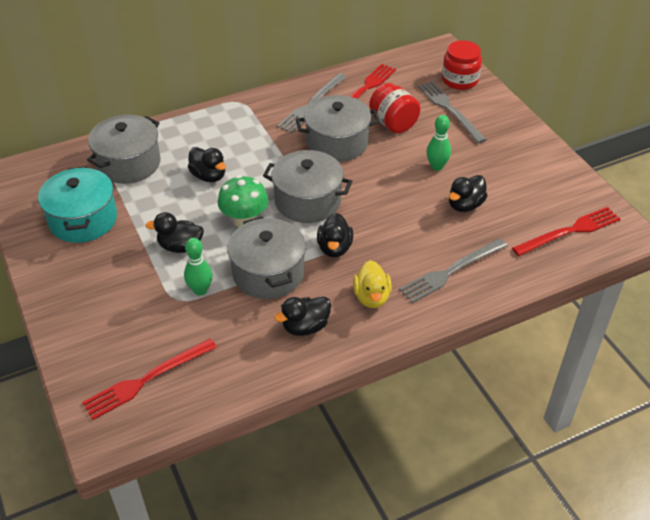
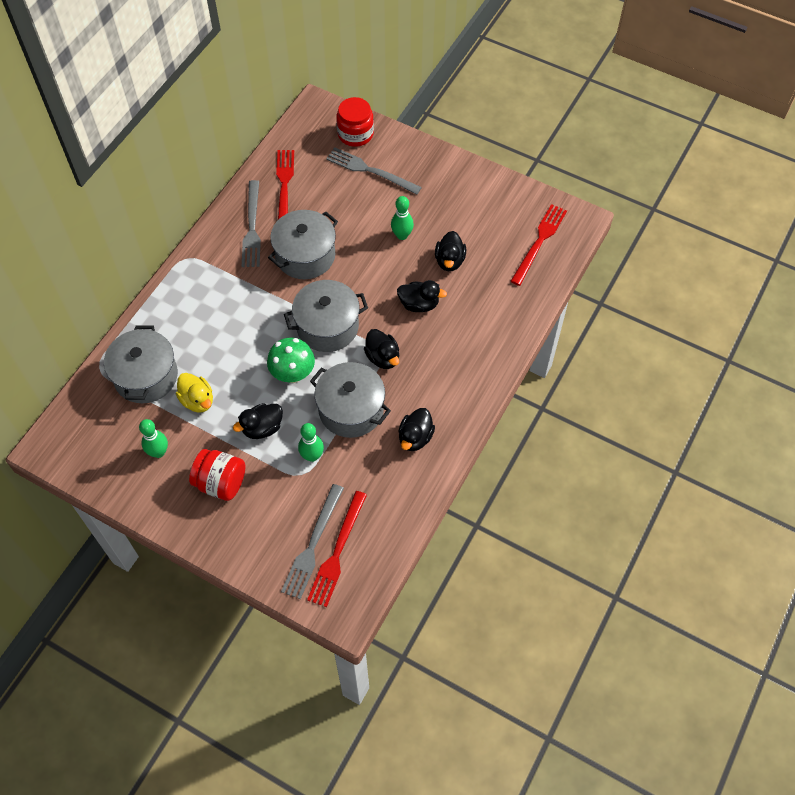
camera: 35 degrees left, 15 degrees up
turquoise pot [38,166,117,243] -> green bowling pin [139,419,168,458]
black duck [188,147,226,182] -> black duck moved to [397,280,447,312]
yellow duck [353,260,392,308] -> yellow duck moved to [176,373,213,413]
red jar [369,83,421,133] -> red jar moved to [189,449,246,501]
grey fork [399,238,508,303] -> grey fork moved to [281,484,344,599]

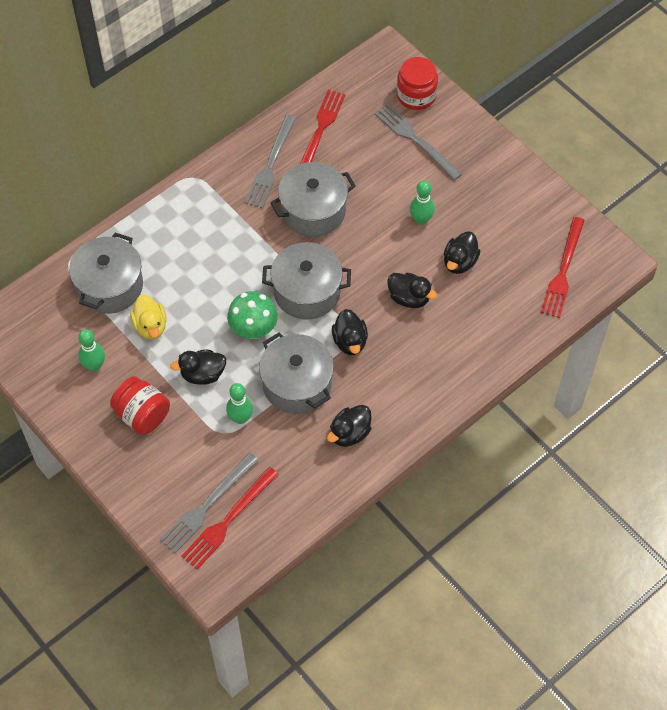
camera: 20 degrees right, 0 degrees up
red fork [510,204,567,286] -> red fork turned 150 degrees clockwise [541,217,585,318]

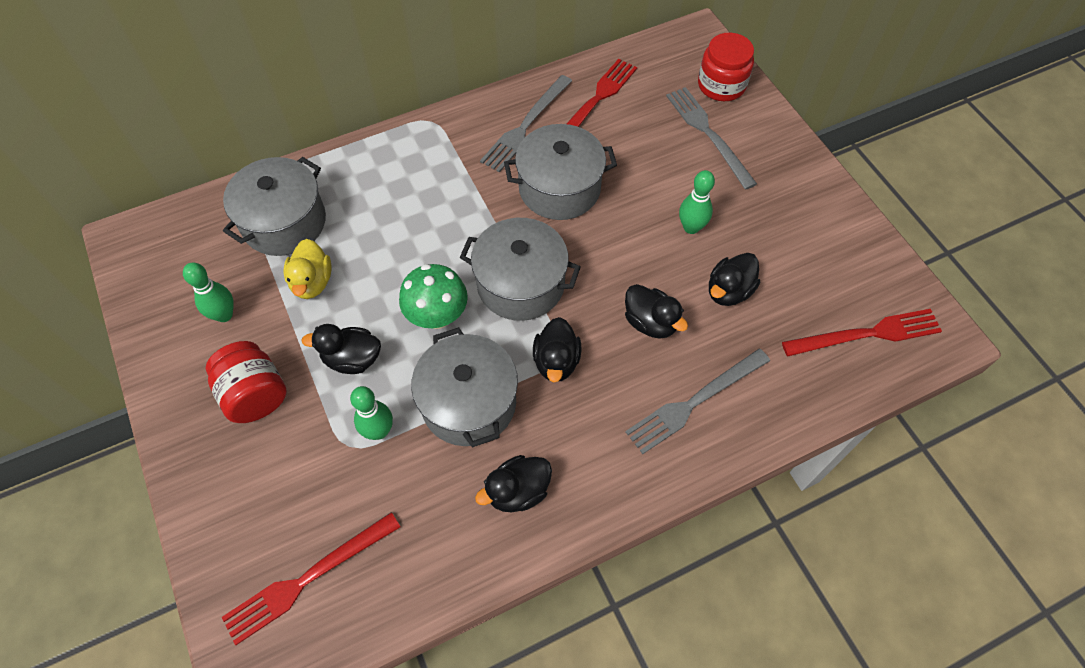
camera: 15 degrees right, 0 degrees up
grey fork [160,453,259,553] -> grey fork moved to [625,349,770,454]
red fork [541,217,585,318] -> red fork turned 135 degrees counterclockwise [782,309,942,356]

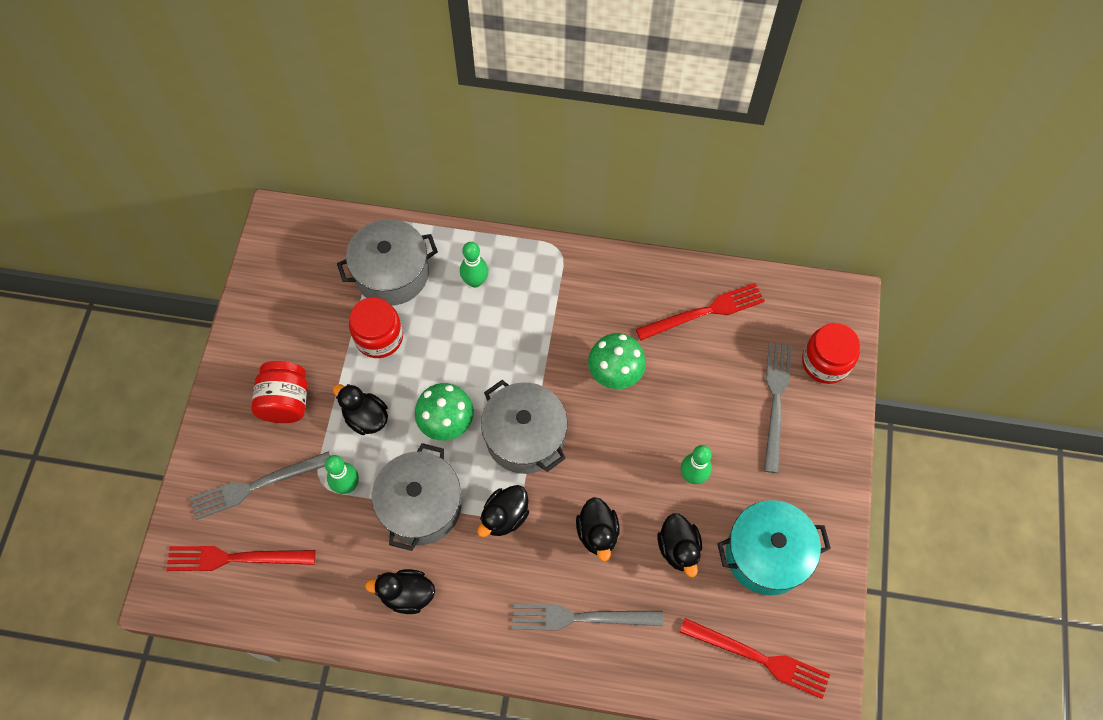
camera: 35 degrees right, 5 degrees up
green bowling pin [183,263,234,322] -> green bowling pin moved to [460,242,488,288]
yellow duck [284,239,331,299] -> red jar [349,297,403,358]
grey fork [480,75,572,172] -> grey fork moved to [190,451,330,520]
grey pot [504,124,617,220] -> green mushroom [588,333,646,389]
black duck [709,253,760,306] -> black duck turned 90 degrees counterclockwise [657,513,702,577]
none -> turquoise pot [717,500,831,595]

